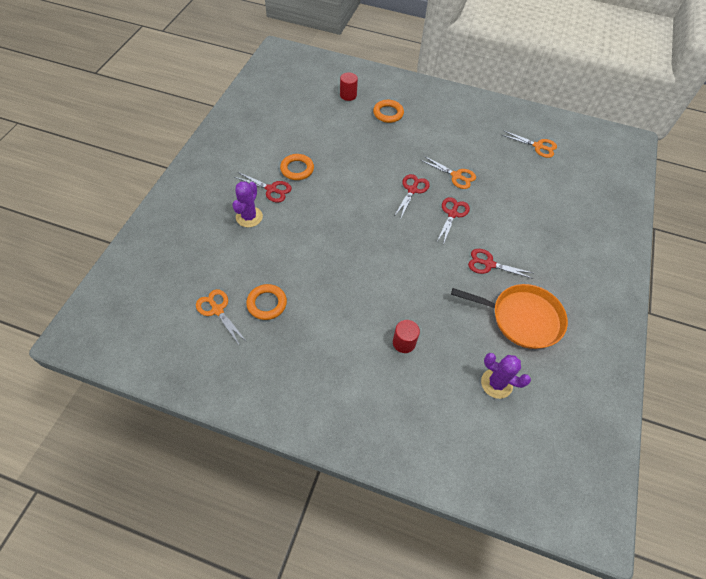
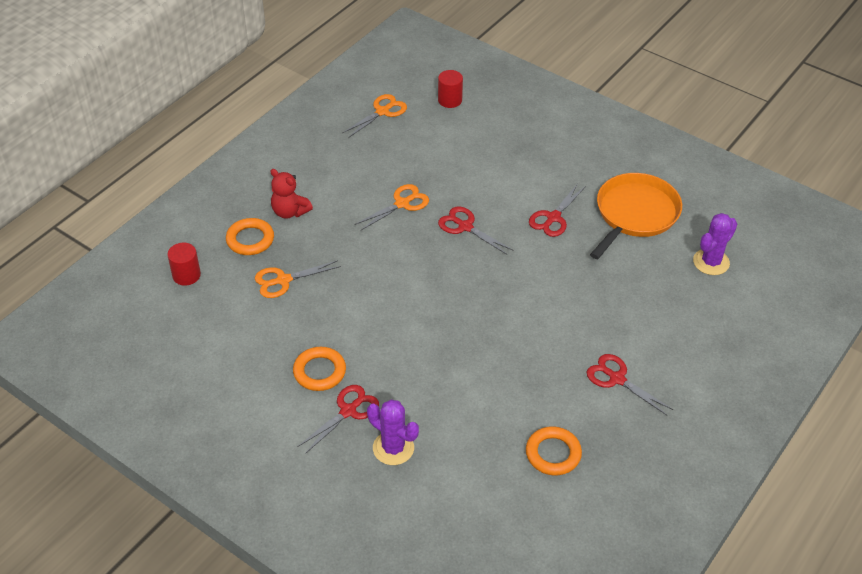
camera: 70 degrees left, 10 degrees down
orange scissors [196,289,247,346] -> orange scissors moved to [255,260,341,298]
red cylinder [393,320,420,353] -> red cylinder moved to [438,70,463,108]
red scissors [395,174,430,218] -> red scissors moved to [587,354,673,415]
none -> red teddy bear [271,169,313,219]

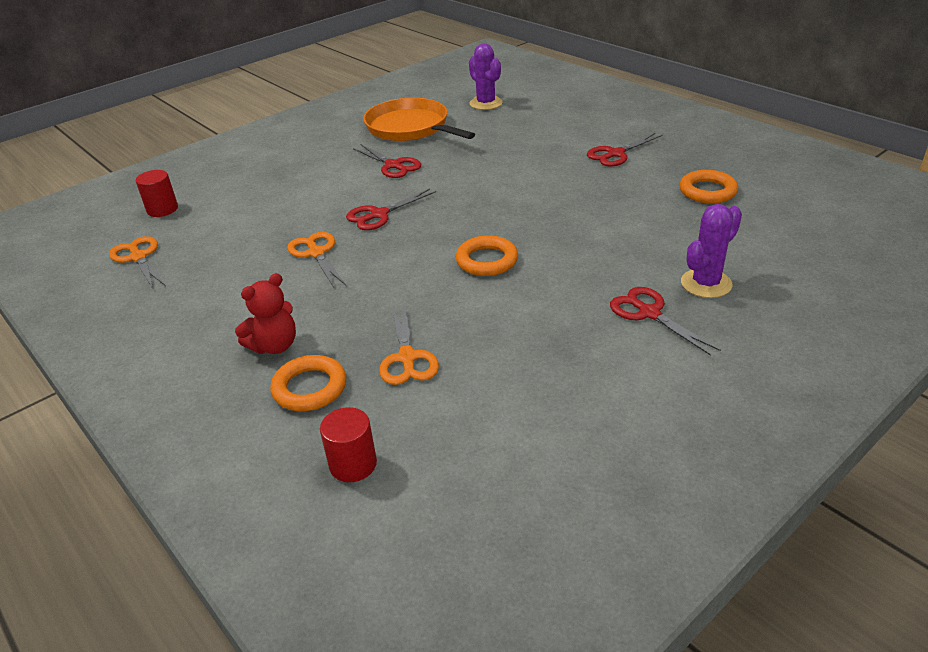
camera: 75 degrees left, 10 degrees down
orange ring [293,347,346,391] -> orange ring moved to [456,235,518,276]

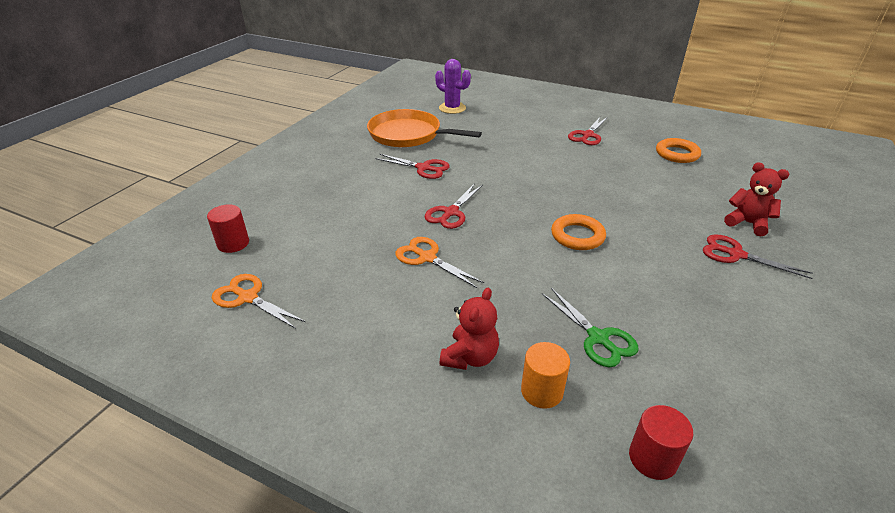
camera: 25 degrees left, 0 degrees up
orange ring [270,355,346,411] -> orange cylinder [521,342,570,409]
orange scissors [379,305,439,385] -> green scissors [542,288,639,367]
purple cactus [681,204,742,298] -> red teddy bear [724,163,789,236]

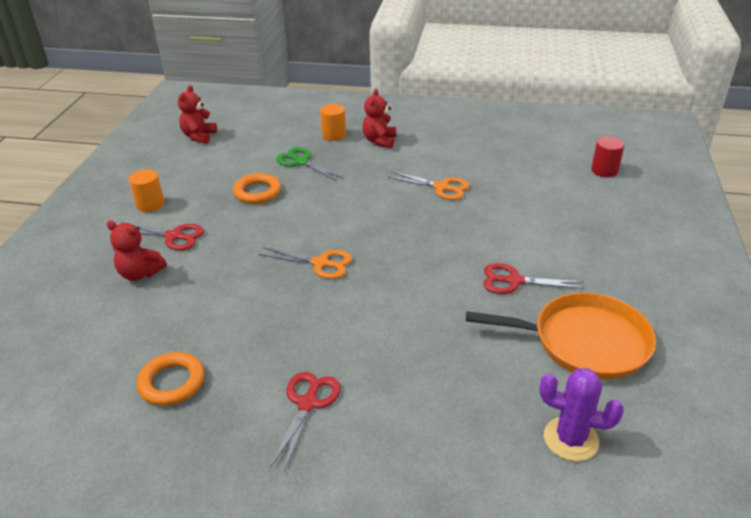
camera: 165 degrees right, 0 degrees up
orange scissors [212,274,305,329] -> orange scissors moved to [259,247,352,279]
red scissors [424,183,483,229] -> none
orange ring [551,214,606,250] -> orange ring moved to [233,173,281,204]
red cylinder [629,405,693,480] -> none
none -> orange cylinder [129,169,164,212]
none -> red teddy bear [178,85,217,144]

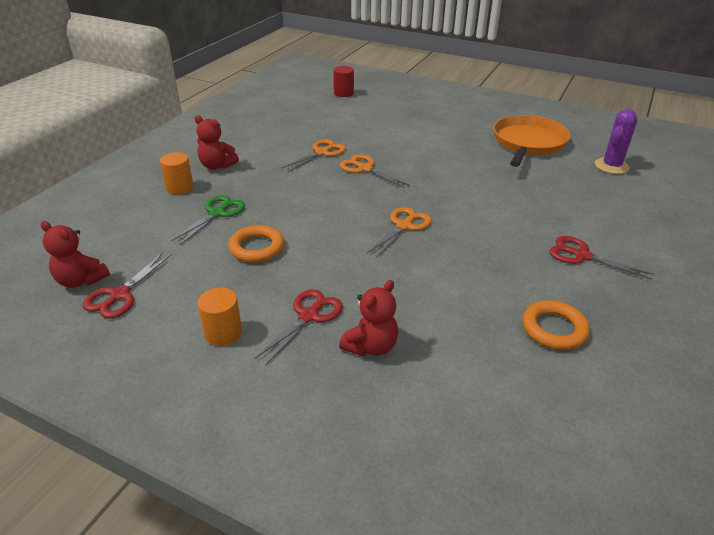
camera: 75 degrees left, 0 degrees up
green scissors [276,147,343,180] -> green scissors turned 150 degrees clockwise [171,195,245,245]
red scissors [483,263,585,294] -> red scissors moved to [83,252,171,319]
none -> orange scissors [340,154,410,188]

